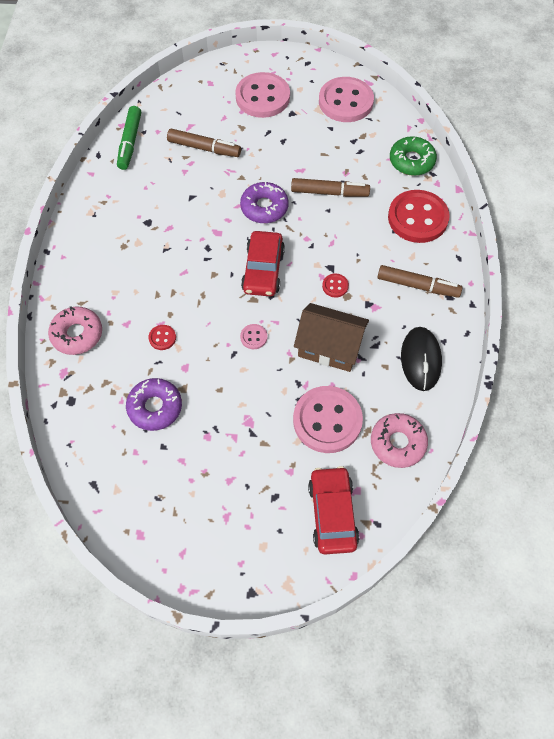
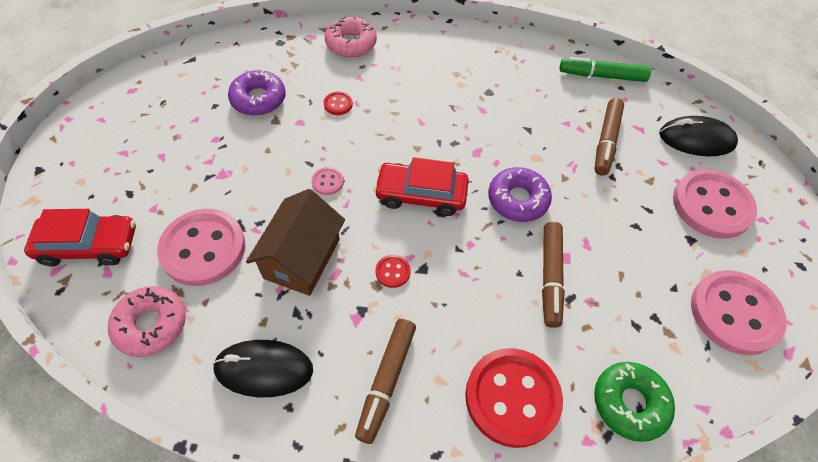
camera: 90 degrees right, 5 degrees down
none -> black mouse [659,116,738,156]

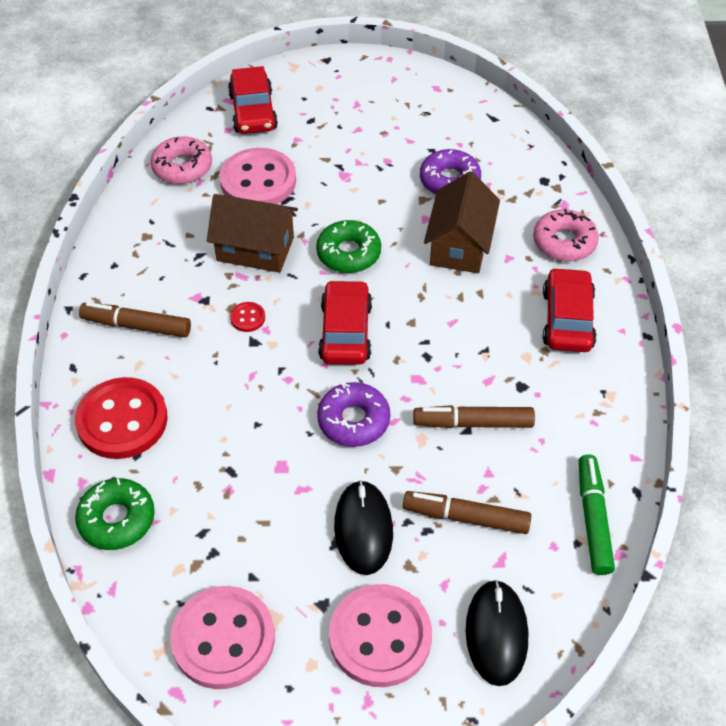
camera: 85 degrees right, 5 degrees down
black mouse [212,340,313,397] -> black mouse moved to [334,480,393,575]
pink button [312,167,344,195] -> green donut [316,220,381,273]
red button [324,91,353,115] -> brown house [424,171,500,273]
brown marker [542,222,565,328] -> brown marker moved to [413,405,535,428]
none -> red car [543,267,597,352]

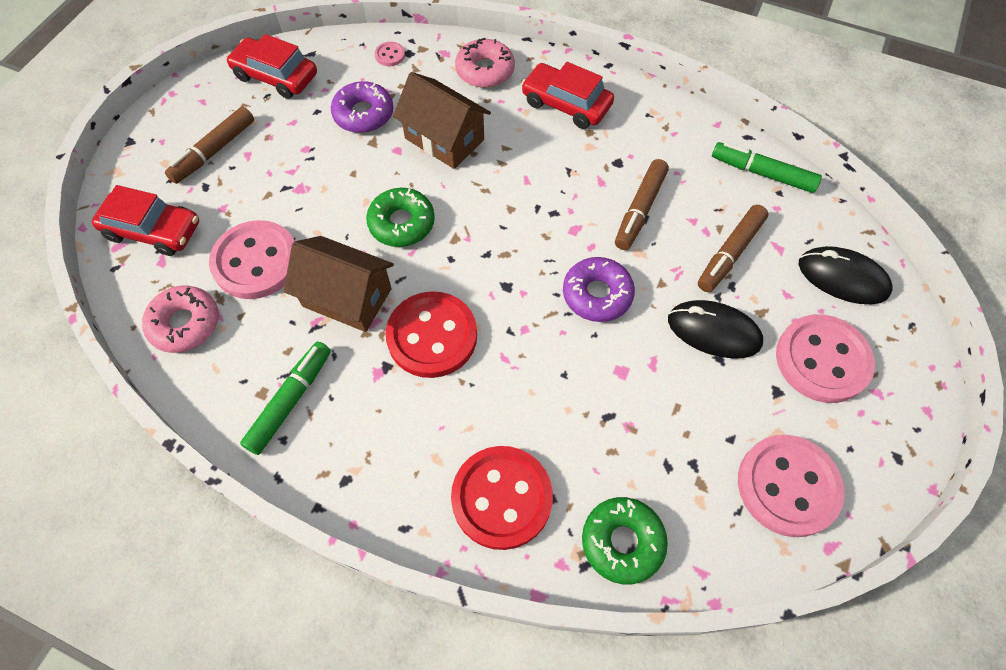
camera: 65 degrees left, 10 degrees up
brown marker [79,302,191,337] -> brown marker moved to [165,107,254,184]
brown house [207,194,298,273] -> brown house turned 75 degrees clockwise [284,236,394,332]
red button [230,302,265,332] -> red button [385,291,477,378], size x2.40
red car [318,280,372,365] -> red car moved to [226,34,317,99]
none -> green marker [240,341,331,455]
none -> pink button [375,42,405,66]

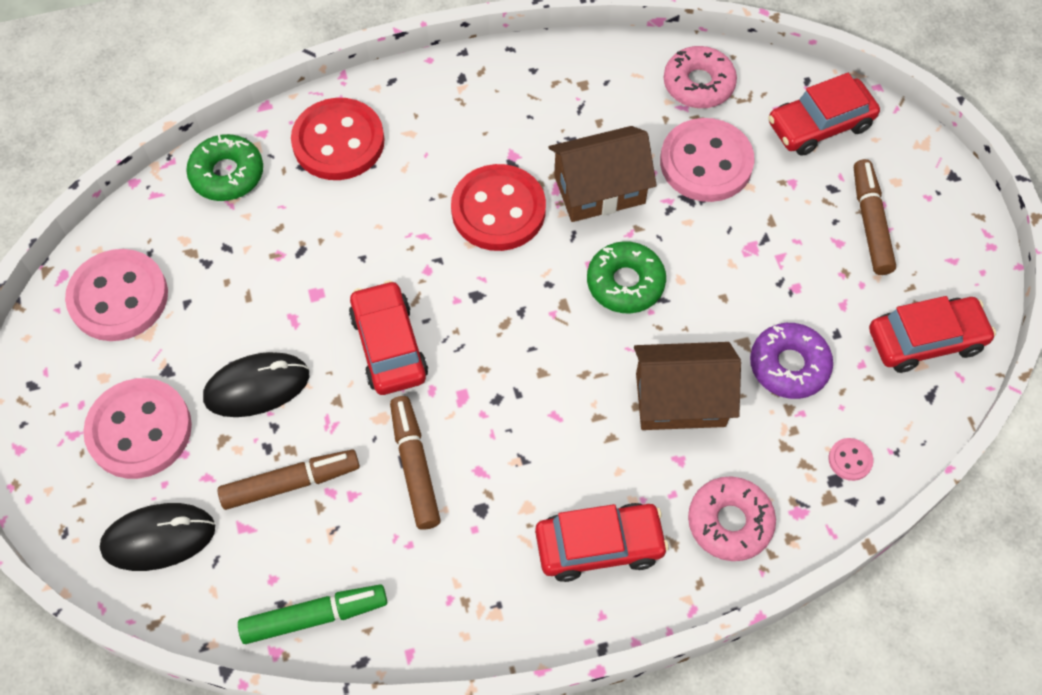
camera: 140 degrees right, 0 degrees up
green marker [240,341,331,455] -> none
purple donut [563,257,635,322] -> red car [349,280,428,395]
brown marker [698,205,768,292] -> brown marker turned 75 degrees clockwise [217,449,360,510]

